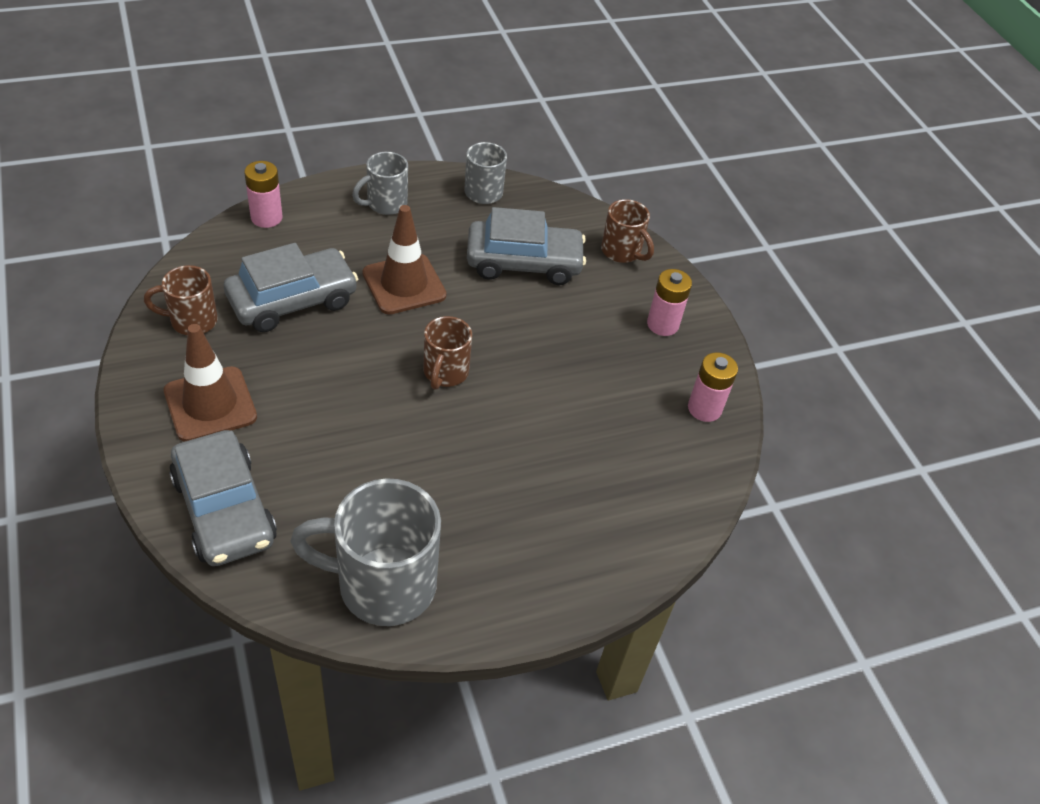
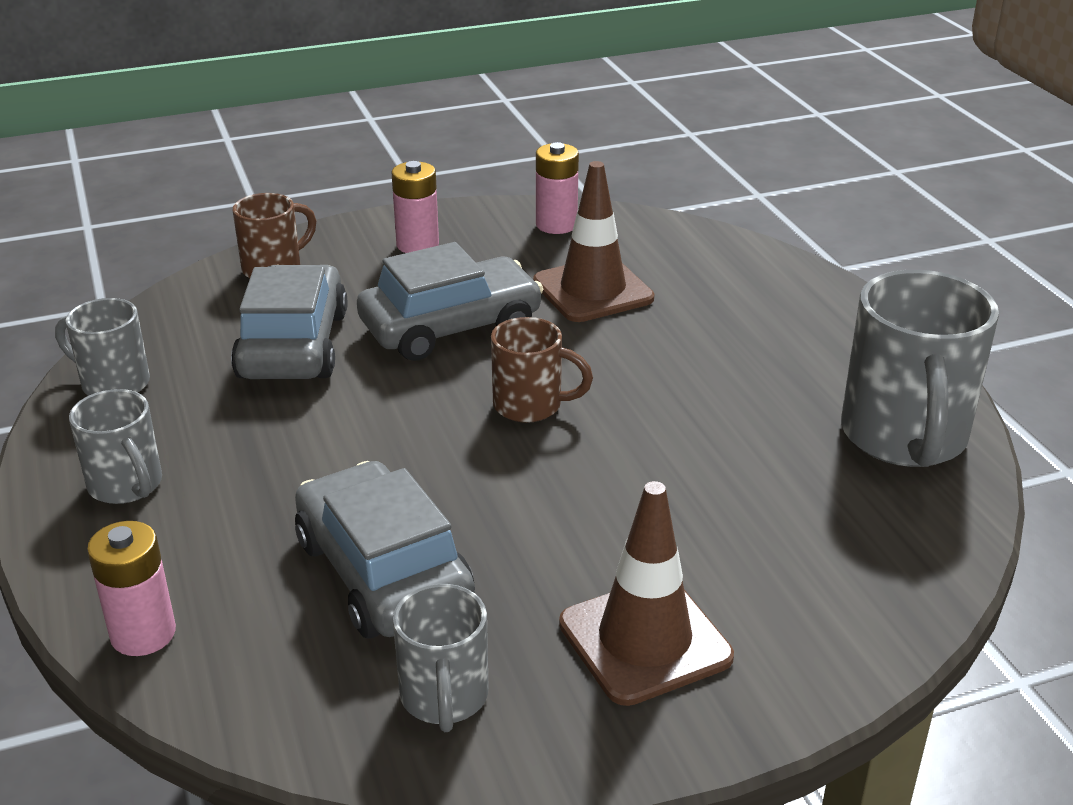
camera: 85 degrees left, 15 degrees down
brown mug [144,265,218,335] -> grey mug [393,584,488,732]
grey car [169,430,277,566] -> grey car moved to [357,242,544,361]
brown traffic cone [362,205,447,314] -> brown traffic cone moved to [533,161,654,322]

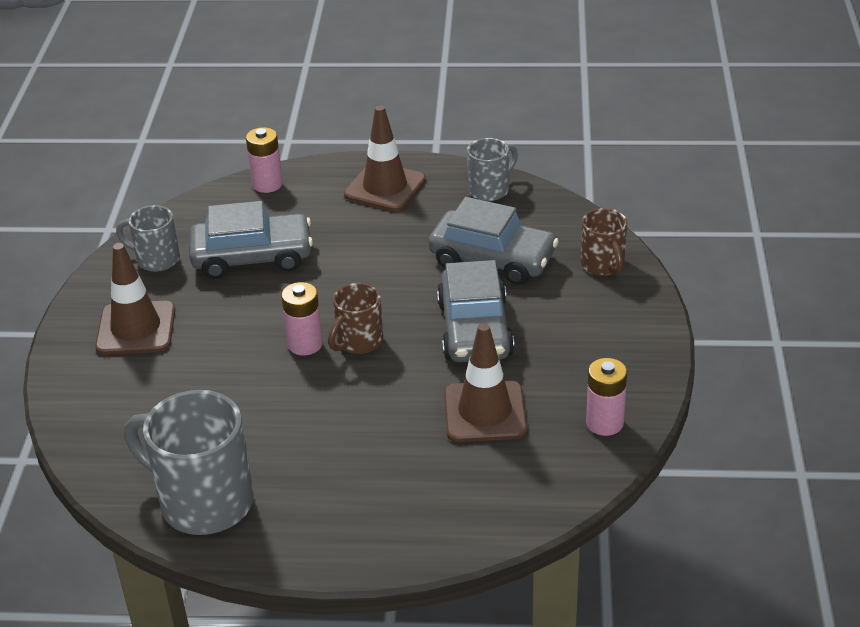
camera: 115 degrees right, 5 degrees up
grey mug [69,389,162,504] -> brown traffic cone [344,105,426,212]
pink battery [392,161,439,253] -> pink battery moved to [281,282,323,355]

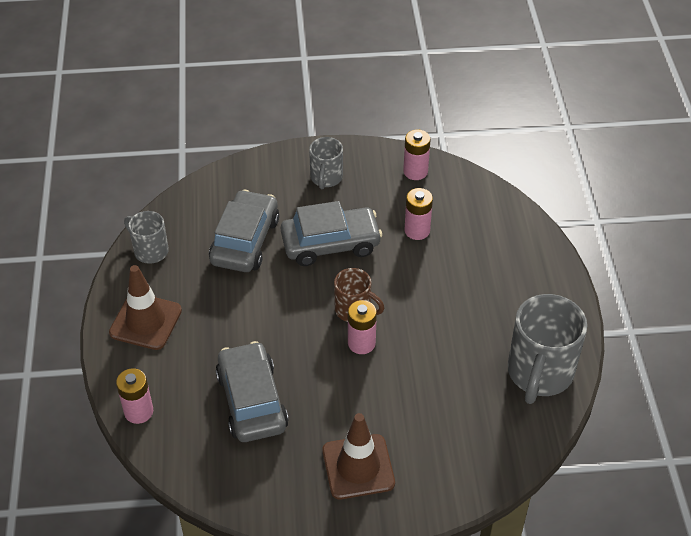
camera: 100 degrees left, 10 degrees up
grey mug [116,205,180,272] -> grey mug moved to [309,137,343,189]
brown traffic cone [444,323,527,442] -> pink battery [404,188,433,240]
brown mug [581,208,627,276] -> none

